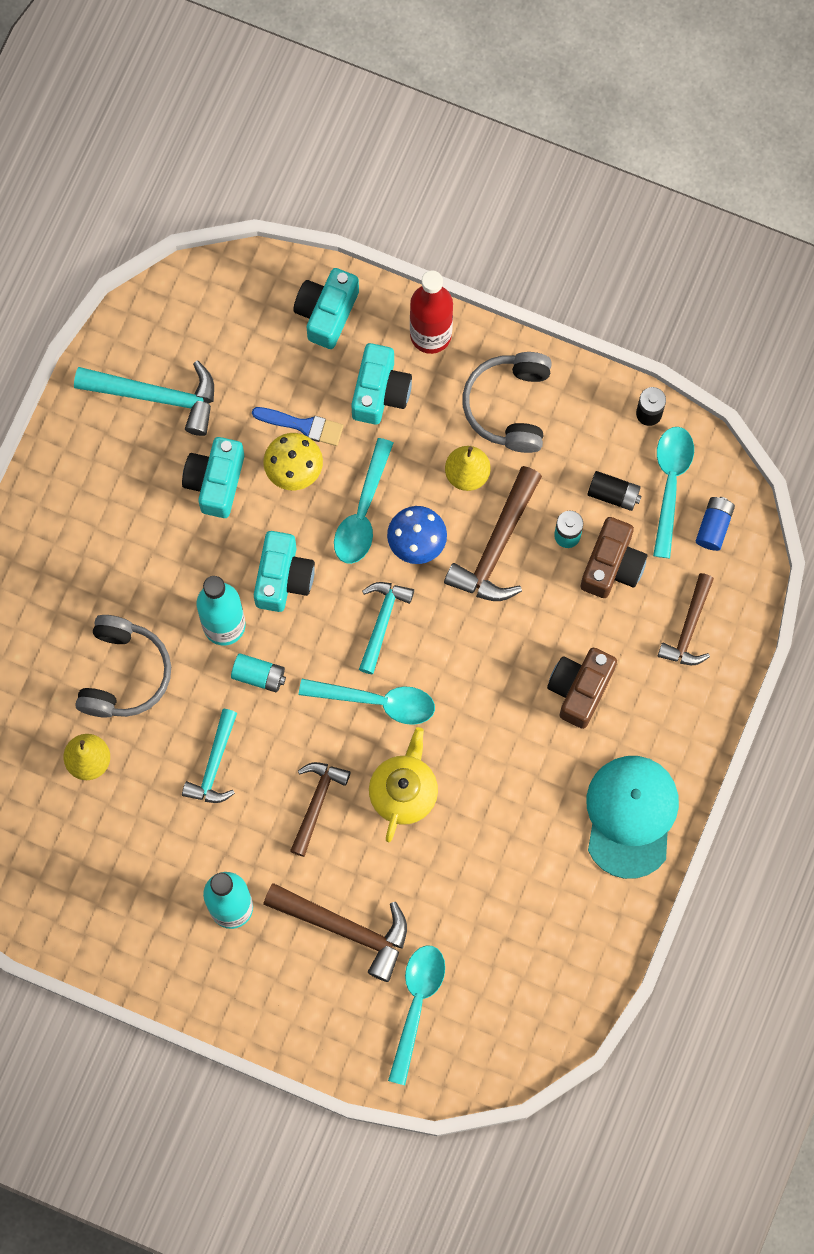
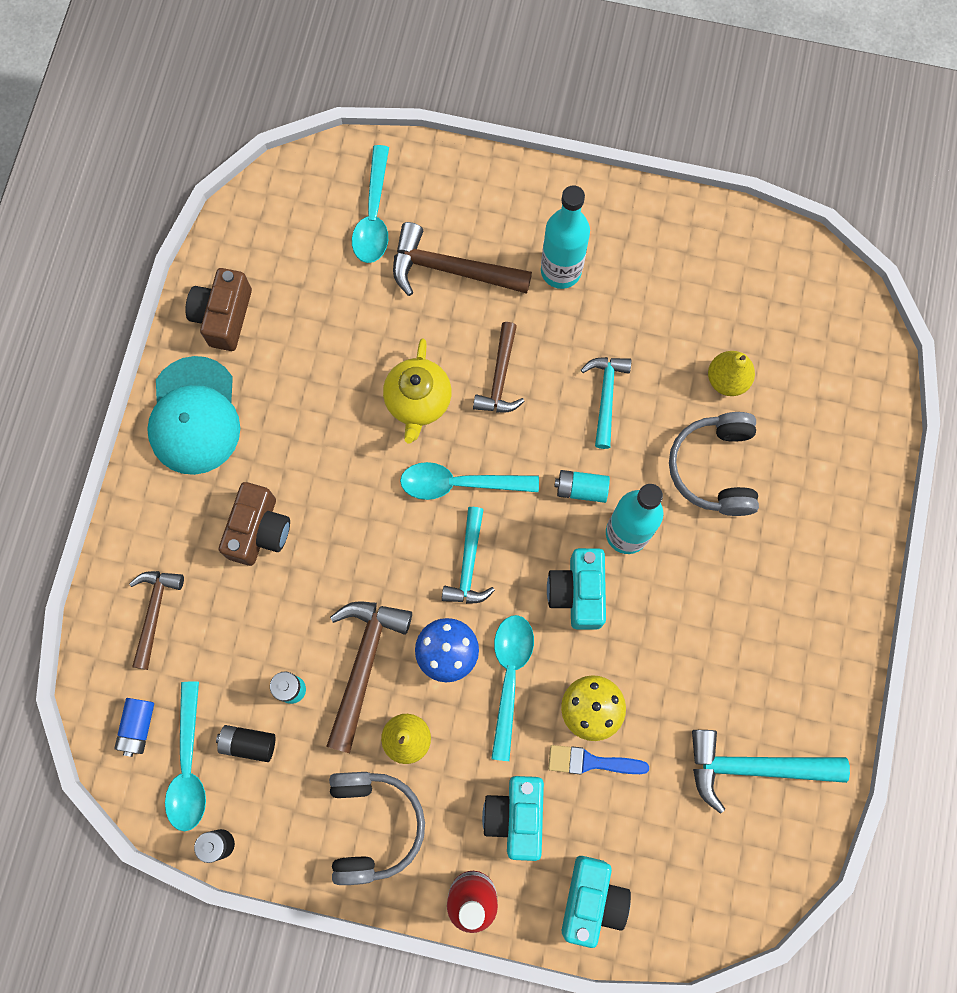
camera: 170 degrees right, 0 degrees up
turquoise camera [182,437,244,518] -> none
brown camera [581,517,647,598] -> brown camera moved to [185,268,252,351]

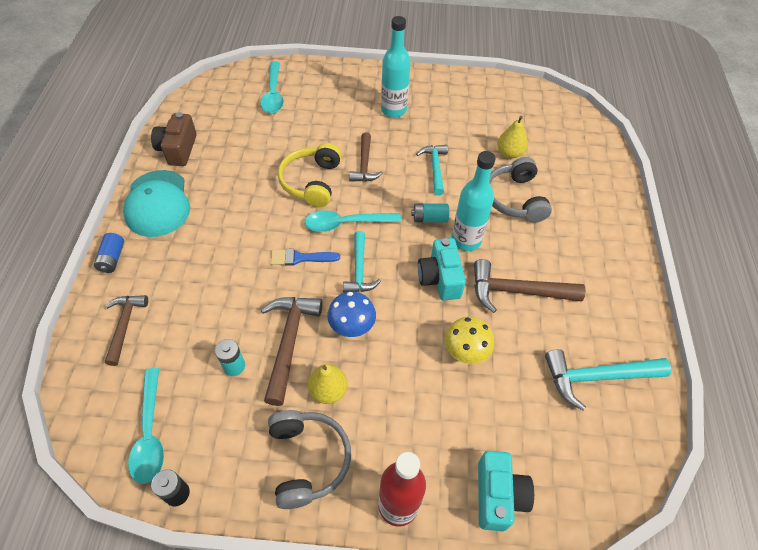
camera: 10 degrees left, 20 degrees down
blue battery [114,698,154,757] -> blue battery moved to [94,233,124,273]
black battery [216,725,276,762] -> none
brown camera [219,482,290,566] -> none
yellow teapot [383,339,452,444] -> yellow headphones [278,143,341,207]
brown hammer [393,222,532,296] -> brown hammer moved to [474,259,586,313]
turquoise camera [482,776,544,861] -> none
turquoise spoon [491,615,534,761] -> none
blue brush [548,745,649,774] -> blue brush moved to [271,249,340,266]

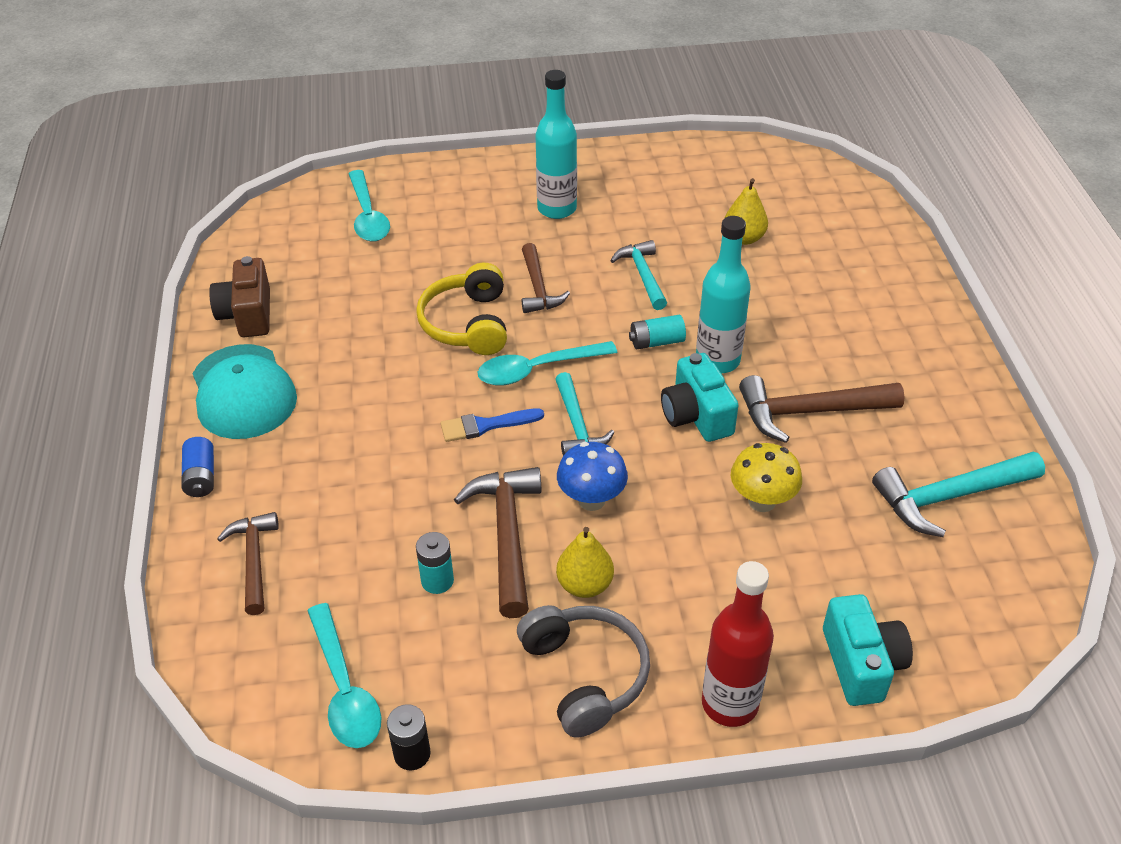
camera: 10 degrees left, 10 degrees down
grey headphones [489,157,552,223] -> none

